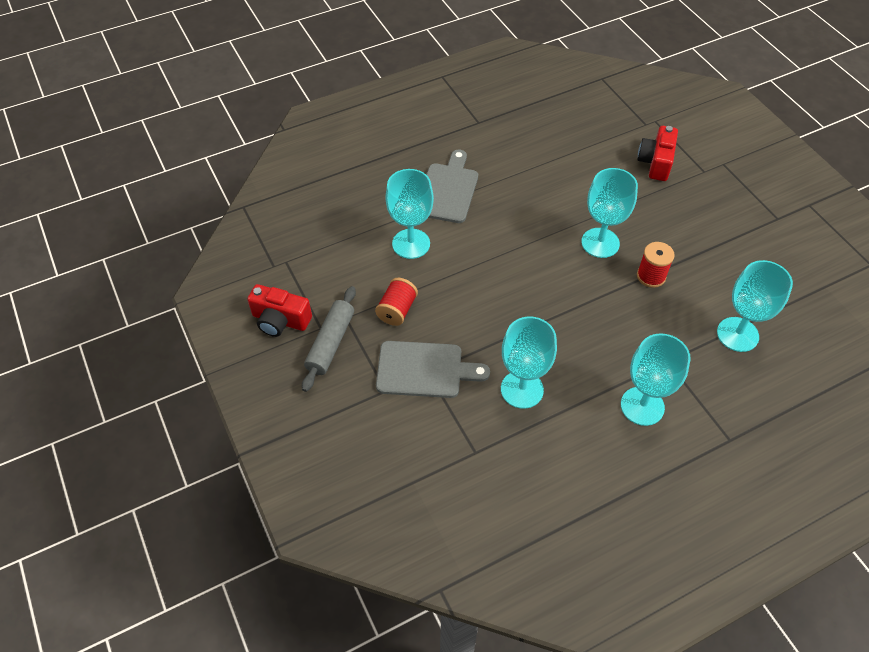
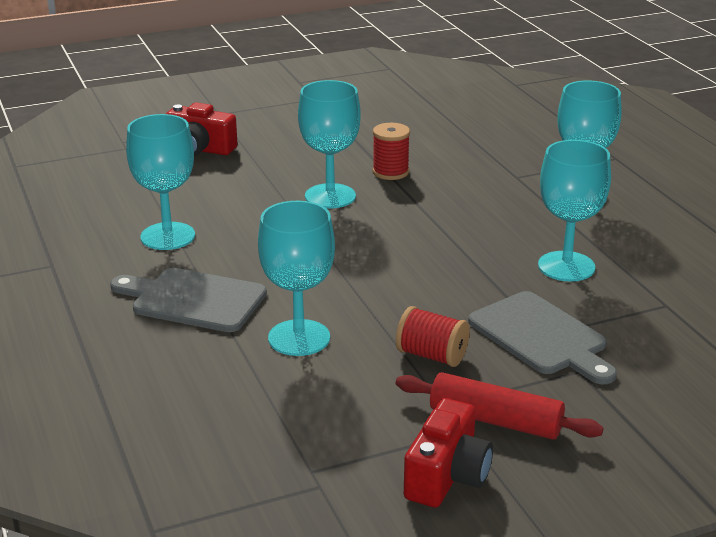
camera: 85 degrees left, 25 degrees down
grey rolling pin [302,286,356,392] -> red rolling pin [396,372,604,440]
grey cutting board [376,341,490,398] -> grey cutting board turned 135 degrees clockwise [468,291,617,384]
turquoise goblet [717,260,793,352] -> turquoise goblet moved to [126,114,195,250]

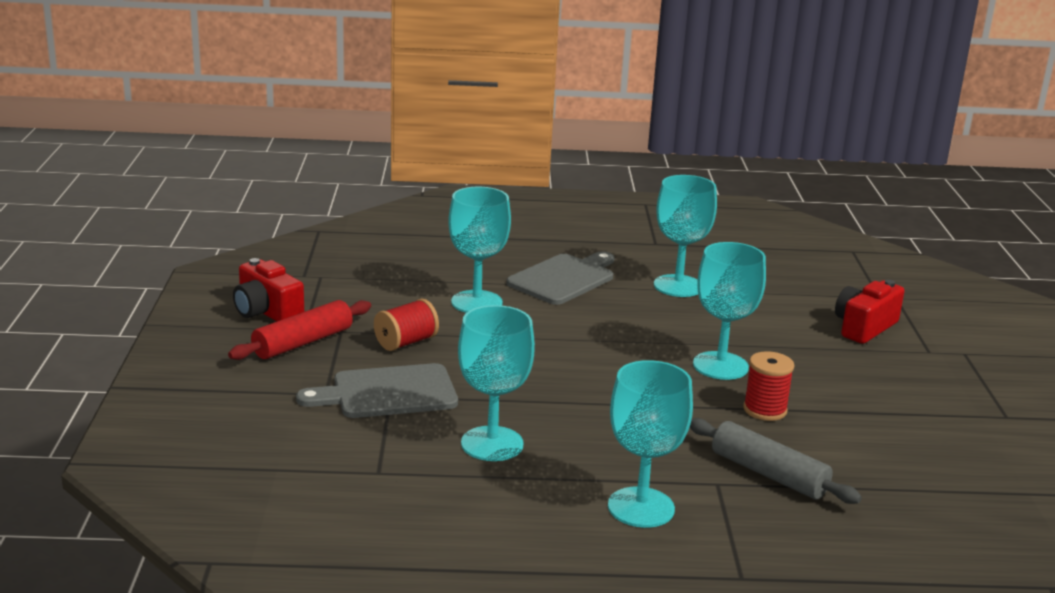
camera: 110 degrees right, 5 degrees down
none -> grey rolling pin [690,418,862,504]

